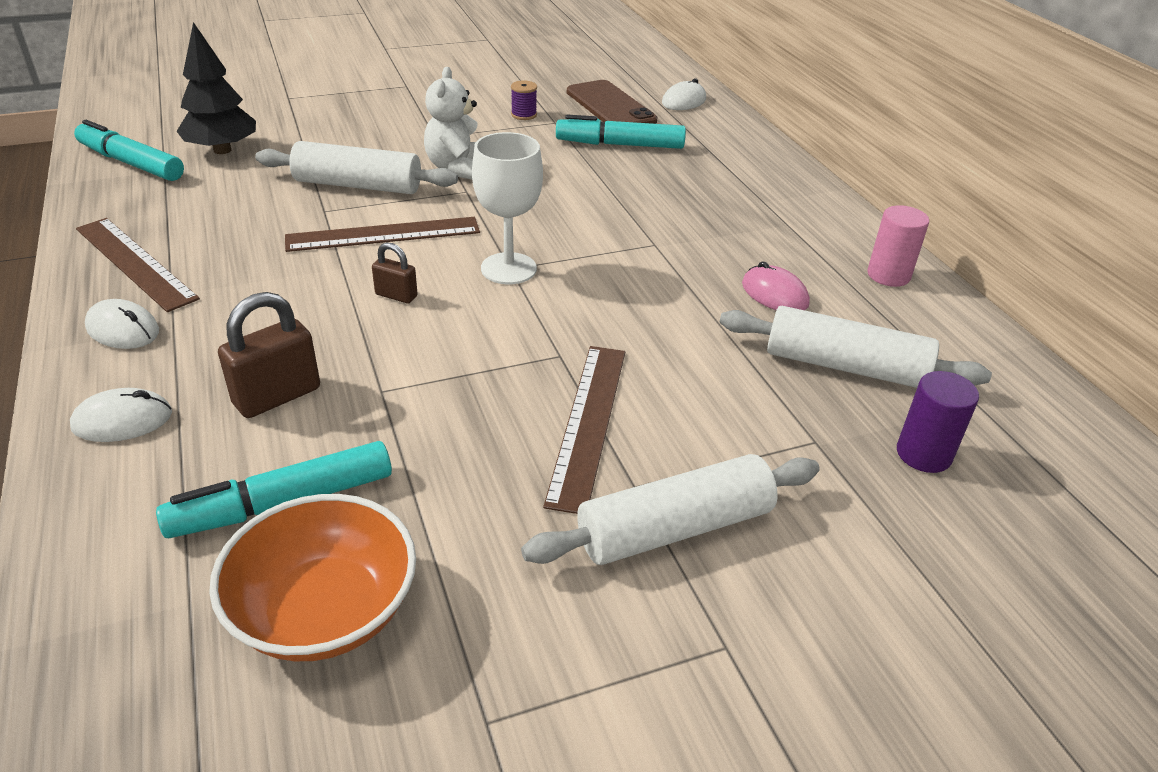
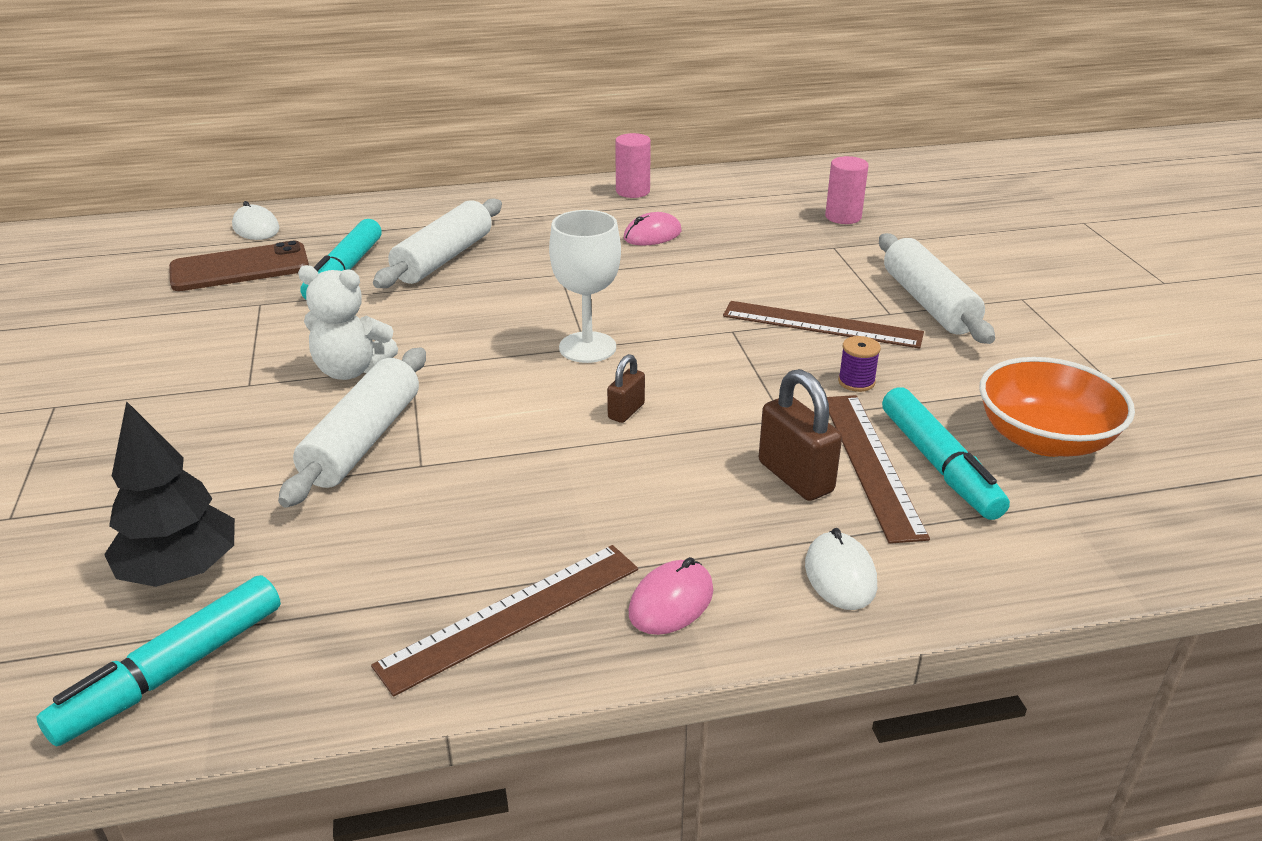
camera: 80 degrees left, 5 degrees down
white mouse [85,299,159,349] -> pink mouse [629,557,713,635]
brown ruler [285,217,480,252] -> brown ruler moved to [827,395,930,544]
purple spool [511,80,537,120] -> purple spool moved to [838,336,881,392]
white rolling pin [719,306,992,388] -> white rolling pin moved to [373,199,502,288]
purple cylinder [897,371,979,473] -> pink cylinder [825,156,868,224]

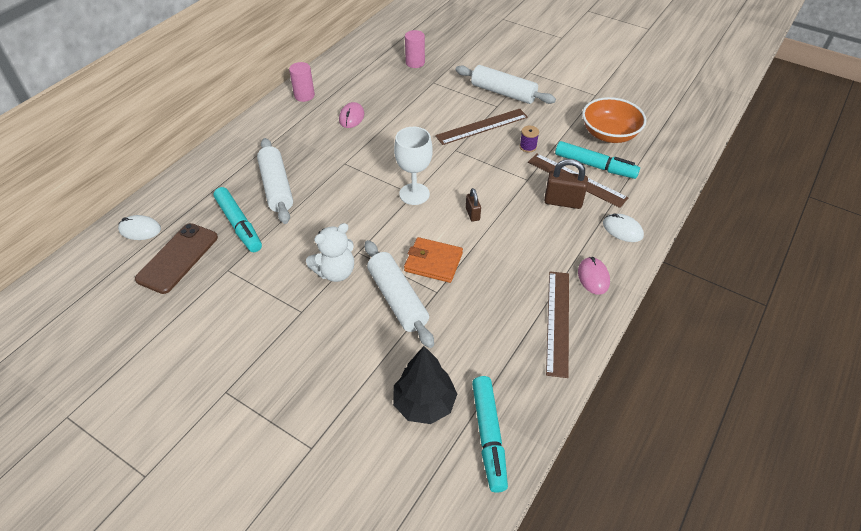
camera: 45 degrees left, 15 degrees up
none -> orange wallet [404,237,463,283]

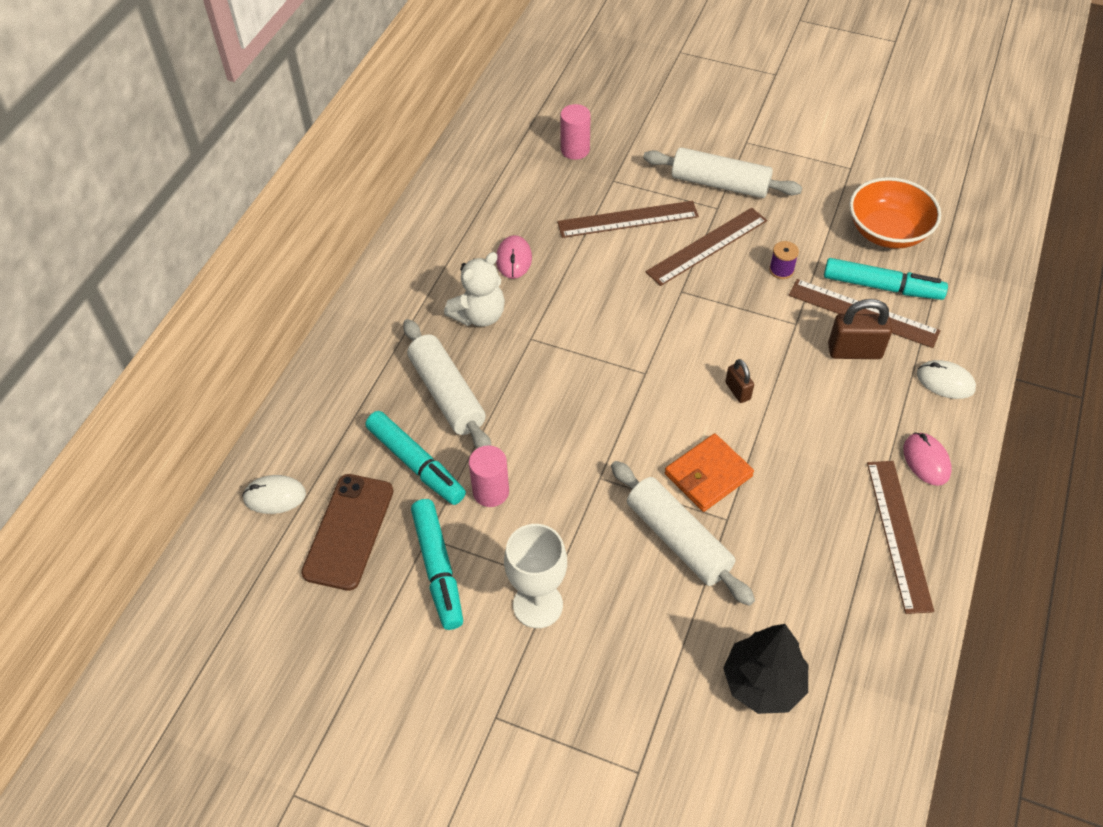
camera: 10 degrees left, 5 degrees up
pink cylinder [289,62,315,102] -> pink cylinder moved to [469,446,509,507]
white teddy bear [306,223,354,282] -> white teddy bear moved to [444,252,505,327]
white goblet [394,127,433,205] -> white goblet moved to [504,524,567,628]
orange wallet [404,237,463,283] -> orange wallet turned 45 degrees counterclockwise [665,433,754,512]
turquoise marker [472,376,508,492] -> turquoise marker moved to [411,499,463,630]
none -> brown ruler [557,201,699,238]

